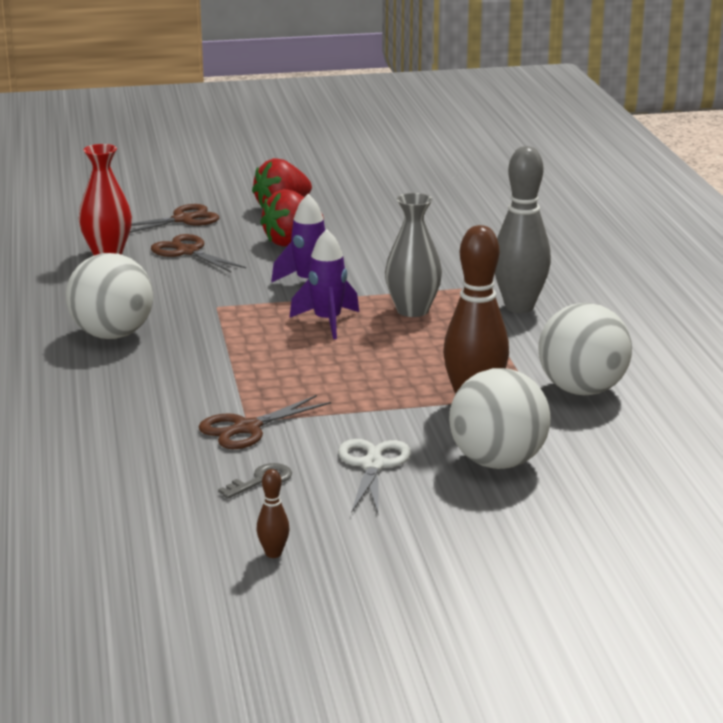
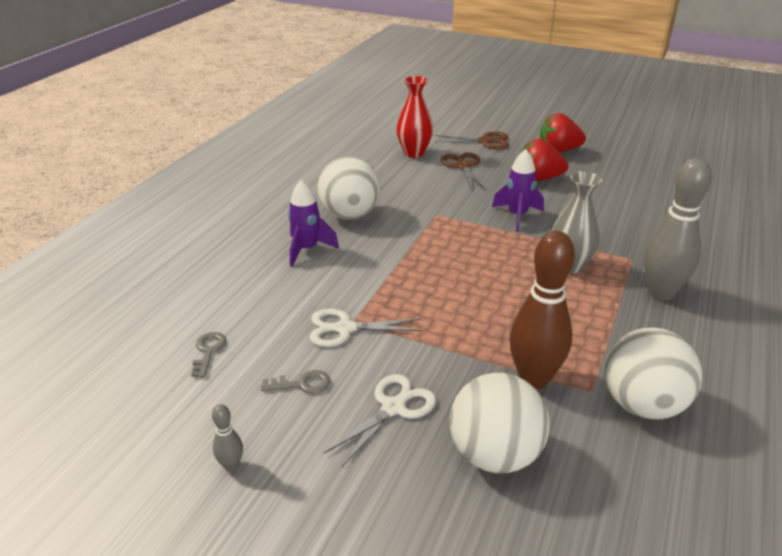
camera: 35 degrees right, 10 degrees up
brown scissors [198,395,331,449] -> white scissors [310,309,423,347]
brown bowling pin [257,469,290,558] -> grey bowling pin [212,404,243,471]
purple rocket [290,229,359,339] -> purple rocket moved to [288,180,339,267]
none -> grey key [191,332,227,378]

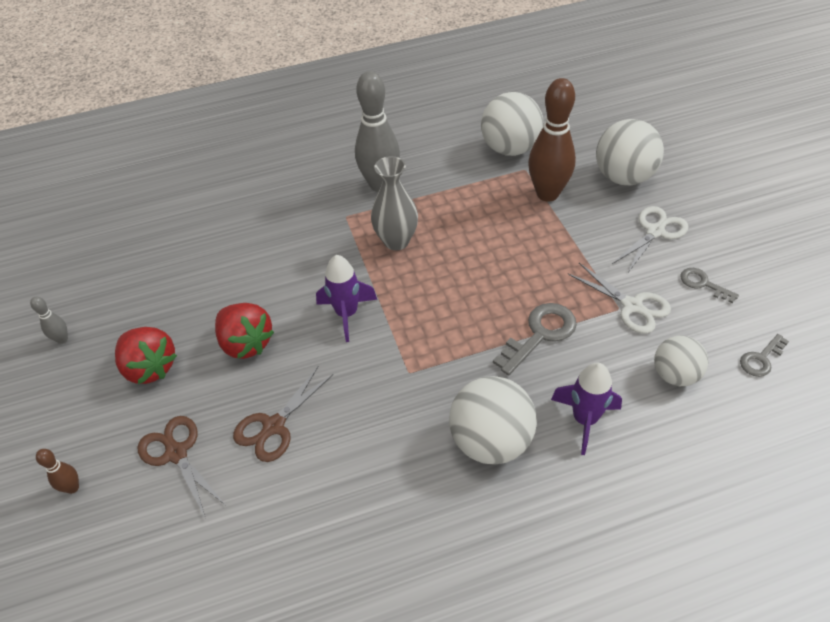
camera: 130 degrees left, 15 degrees up
grey bowling pin [212,404,243,471] -> grey bowling pin moved to [30,296,68,344]
white scissors [324,374,436,467] -> white scissors turned 135 degrees clockwise [612,206,689,274]
red vase [397,76,433,158] -> none
none -> brown bowling pin [36,449,79,494]
none -> grey key [493,303,577,375]
none -> white ball [654,335,708,386]

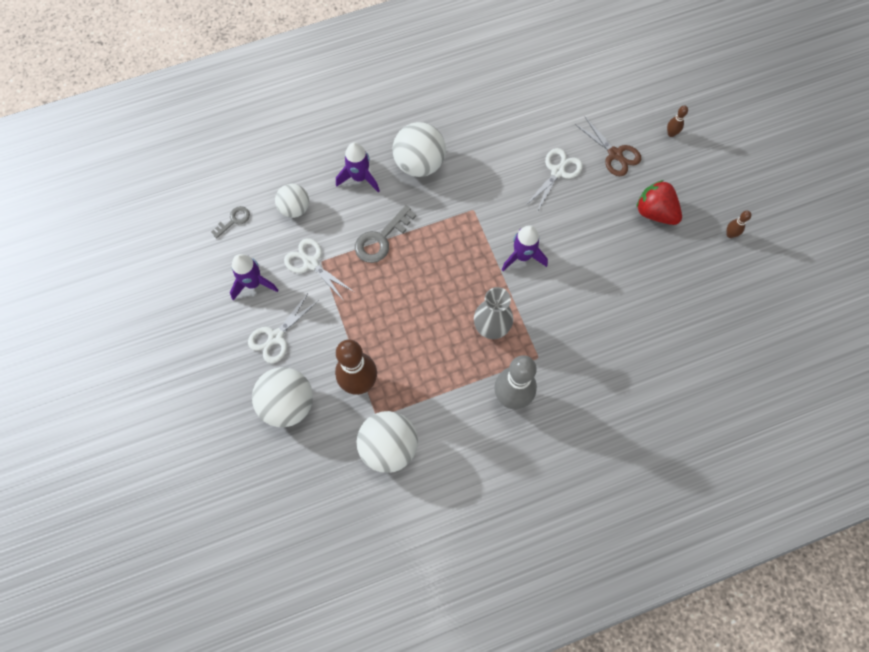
camera: 175 degrees right, 20 degrees up
grey bowling pin [30,296,68,344] -> brown bowling pin [726,211,751,238]
red strawberry [215,303,274,359] -> none
brown scissors [233,366,333,462] -> white scissors [525,148,583,212]
grey key [680,268,739,303] -> purple rocket [230,254,278,301]

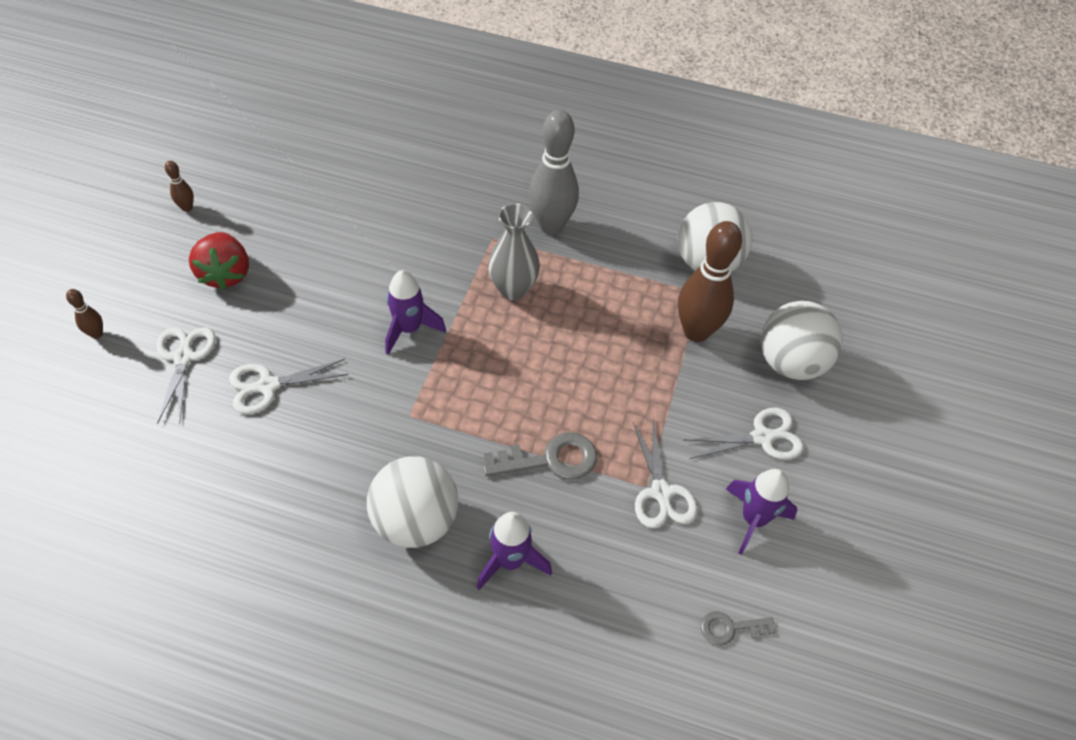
camera: 145 degrees left, 15 degrees down
white ball [275,184,309,218] -> none
brown scissors [575,117,641,176] -> white scissors [156,327,216,424]

